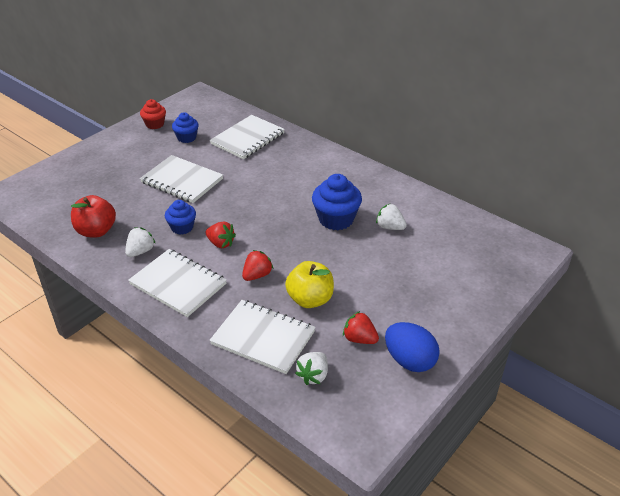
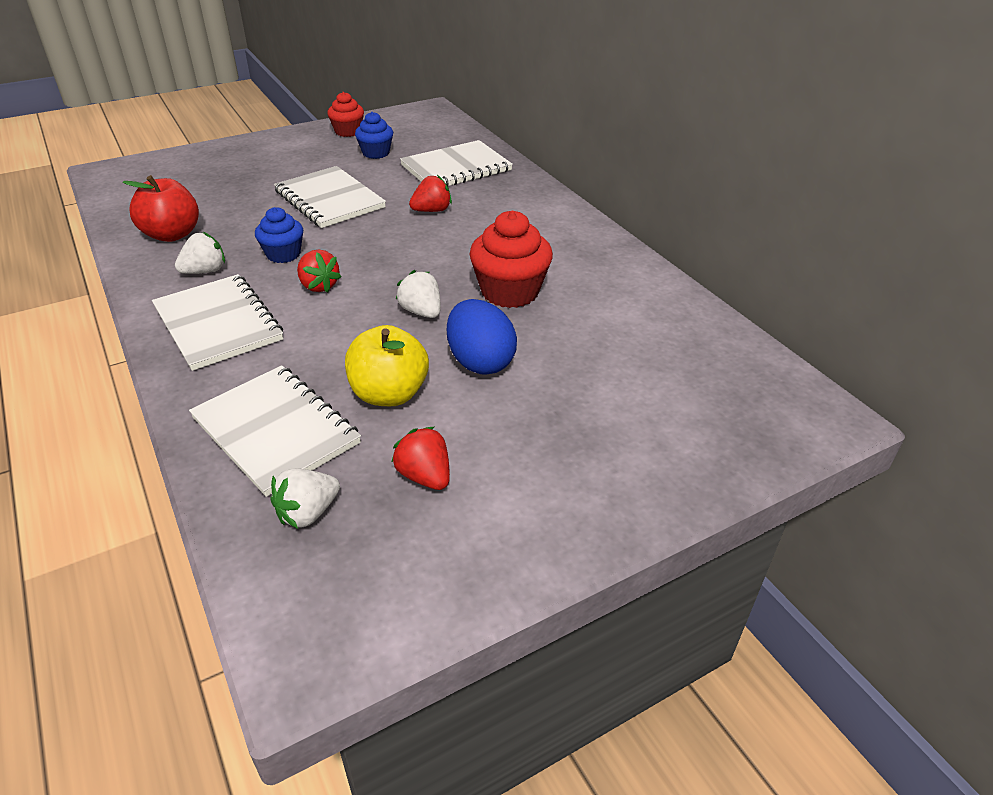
camera: 20 degrees right, 0 degrees up
red strawberry [242,250,273,281] -> red strawberry moved to [409,175,452,212]
blue cupcake [312,174,362,230] -> red cupcake [469,211,553,308]
white strawberry [376,203,407,230] -> white strawberry moved to [396,270,441,318]
blue egg [385,322,440,372] -> blue egg moved to [447,299,517,375]

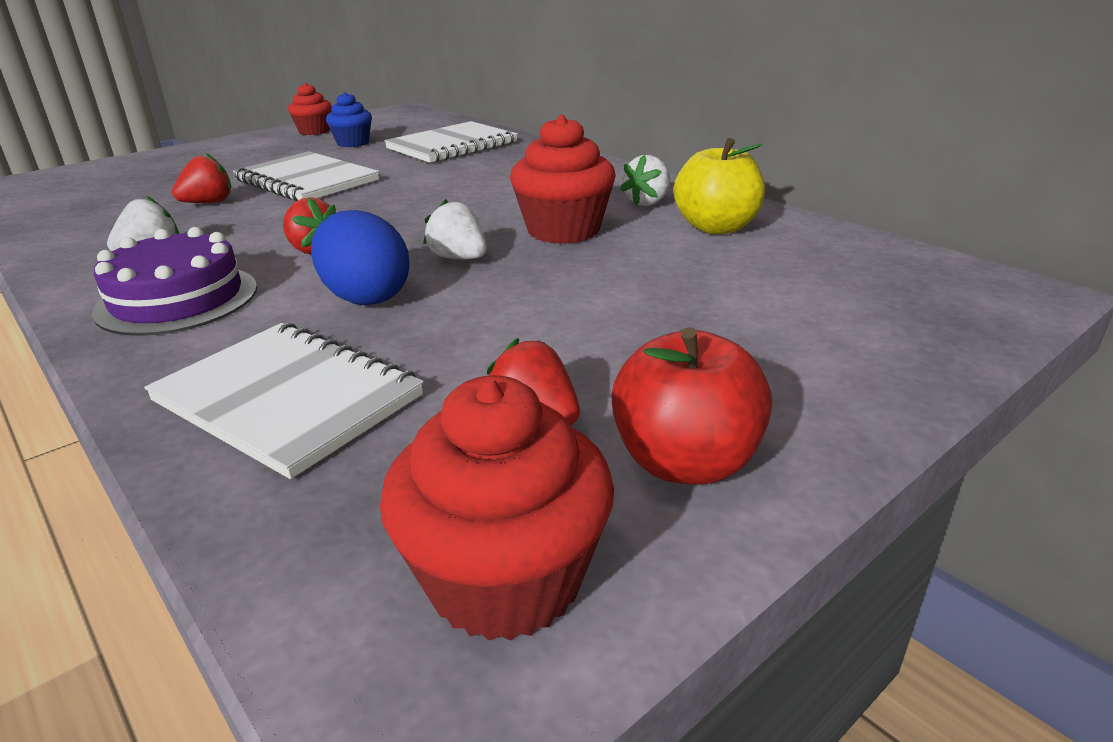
camera: 10 degrees left, 10 degrees down
red apple [123,175,199,242] -> red apple moved to [611,327,772,484]
white notebook [152,274,283,371] -> purple cake [92,227,257,336]
blue cupcake [255,207,303,263] -> none
white strawberry [270,468,340,529] -> white strawberry moved to [620,155,670,206]
yellow apple [345,325,429,406] -> yellow apple moved to [674,138,765,234]
red strawberry [409,175,452,212] -> red strawberry moved to [172,153,232,203]
blue egg [447,299,517,375] -> blue egg moved to [311,210,409,305]
none -> red cupcake [380,375,614,641]

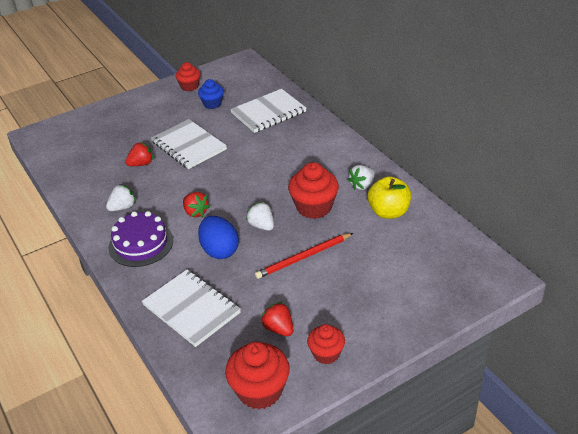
camera: 10 degrees right, 10 degrees up
red apple [611,327,772,484] -> red cupcake [307,324,345,364]
none -> red pencil [255,233,353,279]

